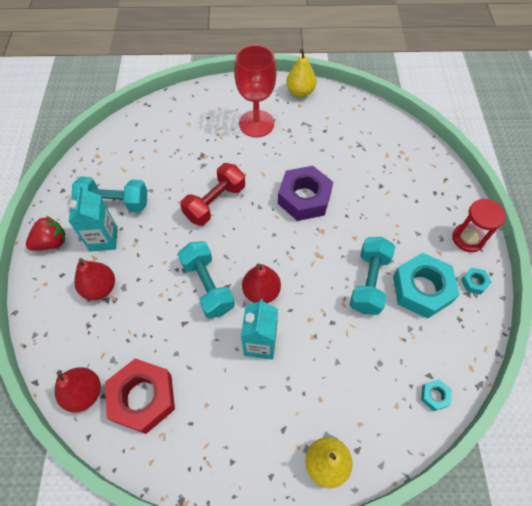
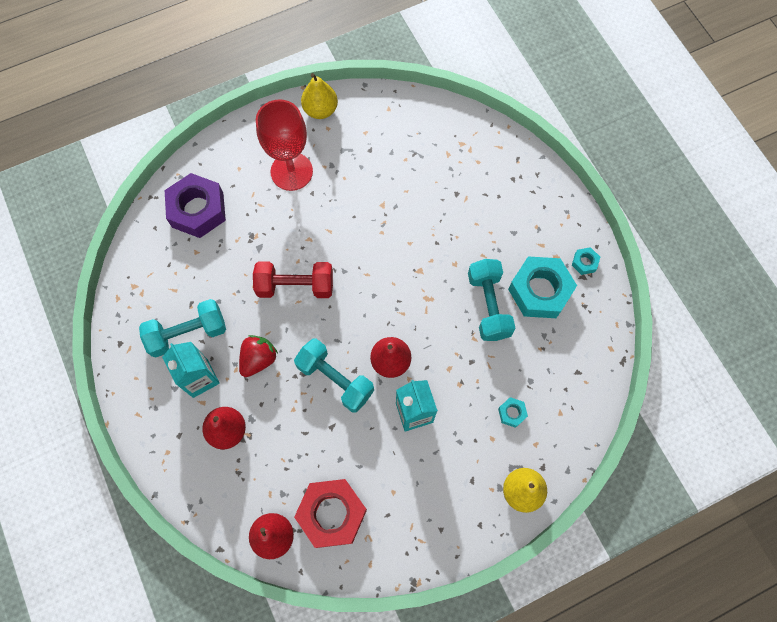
camera: 25 degrees left, 10 degrees up
red strawberry [26,216,65,251] -> red strawberry moved to [239,335,278,377]
red dumbbell [180,163,245,226] -> red dumbbell turned 75 degrees clockwise [253,261,333,298]
purple nut [278,166,333,221] -> purple nut moved to [165,173,226,238]
turquoise nut [421,379,452,411] -> turquoise nut moved to [498,397,528,428]
red hourglass [452,199,506,252] -> none

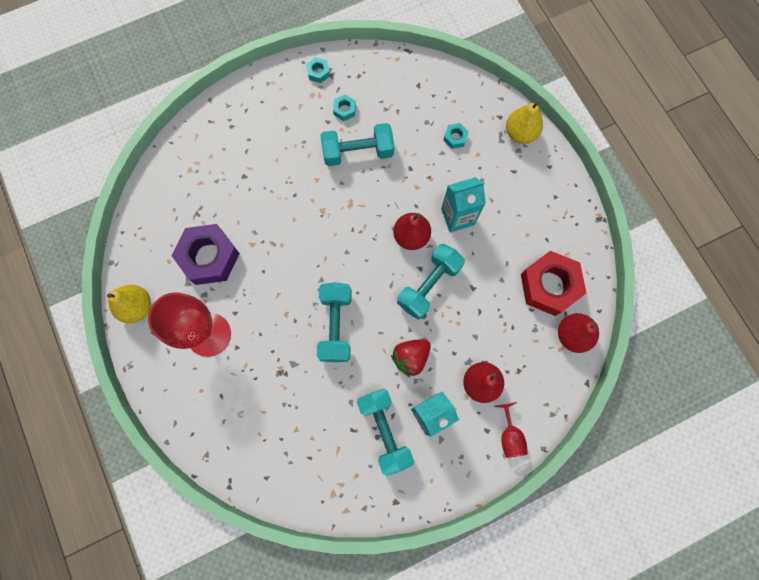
camera: 90 degrees left, 5 degrees up
purple nut [165,173,226,238] -> purple nut moved to [172,224,240,285]
red strawberry [239,335,278,377] -> red strawberry turned 75 degrees counterclockwise [391,339,431,378]
red dumbbell [253,261,333,298] -> turquoise dumbbell [317,282,352,362]
turquoise nut [508,256,577,318] -> turquoise nut [333,94,356,121], size x0.43
none -> red goblet [494,402,528,458]

